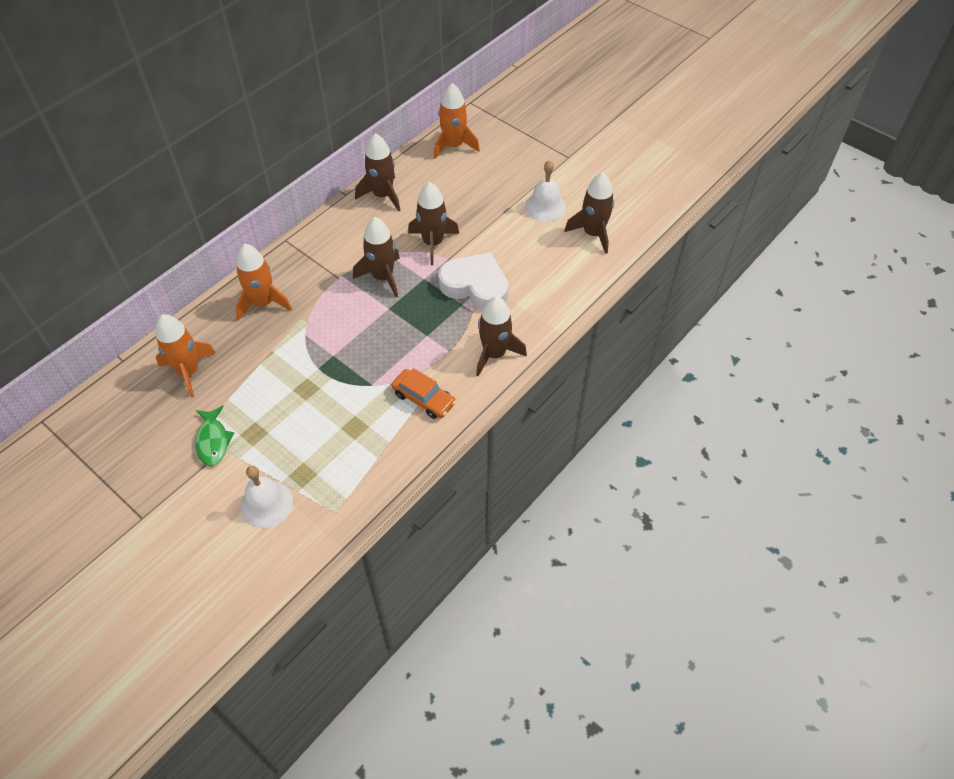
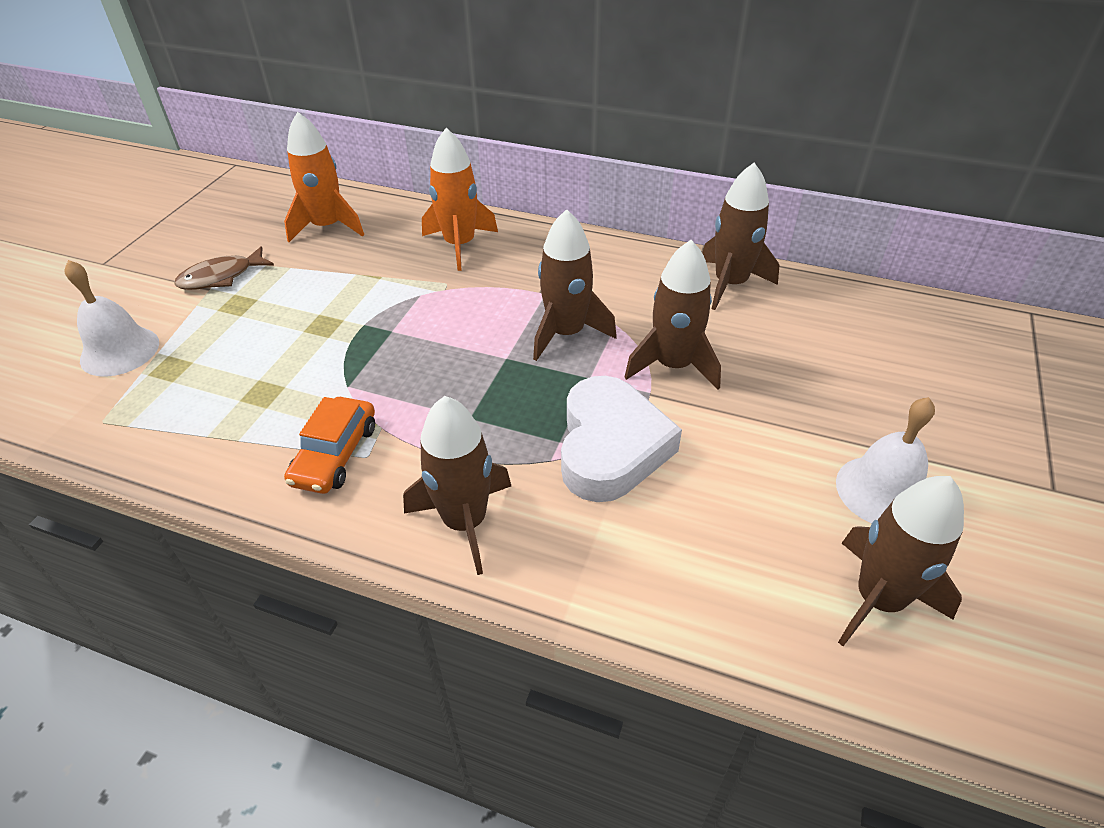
camera: 70 degrees right, 10 degrees down
green fish [195,406,234,466] -> brown fish [174,246,274,290]
orange rocket [433,83,480,159] -> none

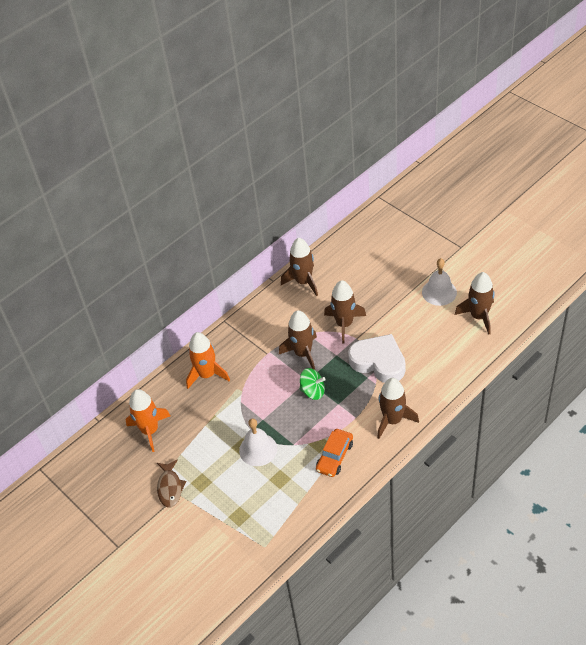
camera: 60 degrees left, 5 degrees up
white bell [64,260,159,377] -> white bell moved to [239,418,277,466]
orange car [284,397,375,494] -> orange car turned 75 degrees clockwise [316,429,353,477]
none -> green spinning top [300,368,326,400]

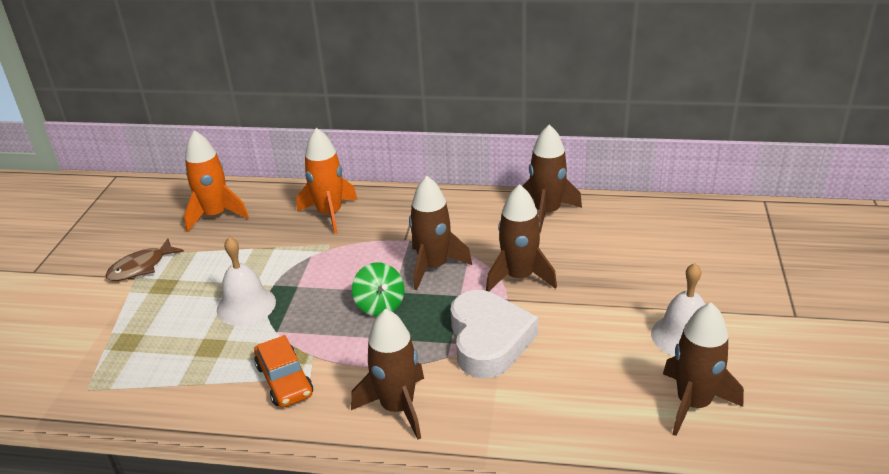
camera: 50 degrees right, 15 degrees down
orange car [316,429,353,477] -> orange car turned 105 degrees counterclockwise [254,335,313,407]

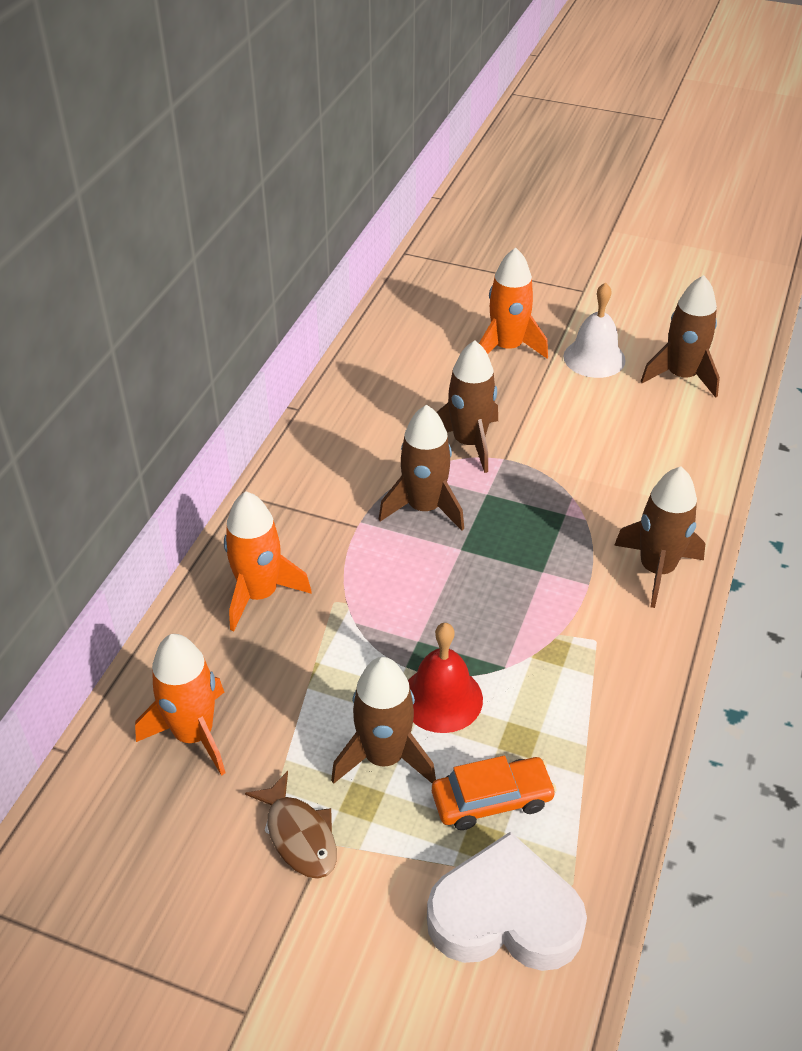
camera: 80 degrees left, 10 degrees up
white bell [217,237,276,326] -> red bell [408,623,483,733]
orange car [254,335,313,407] -> orange car moved to [432,756,557,830]
green spinning top [352,263,404,316] -> none
white heart [450,290,538,378] -> white heart moved to [427,831,587,971]
brown rocket [522,124,582,233] -> brown rocket moved to [331,657,436,784]
none -> orange rocket [479,247,548,358]

